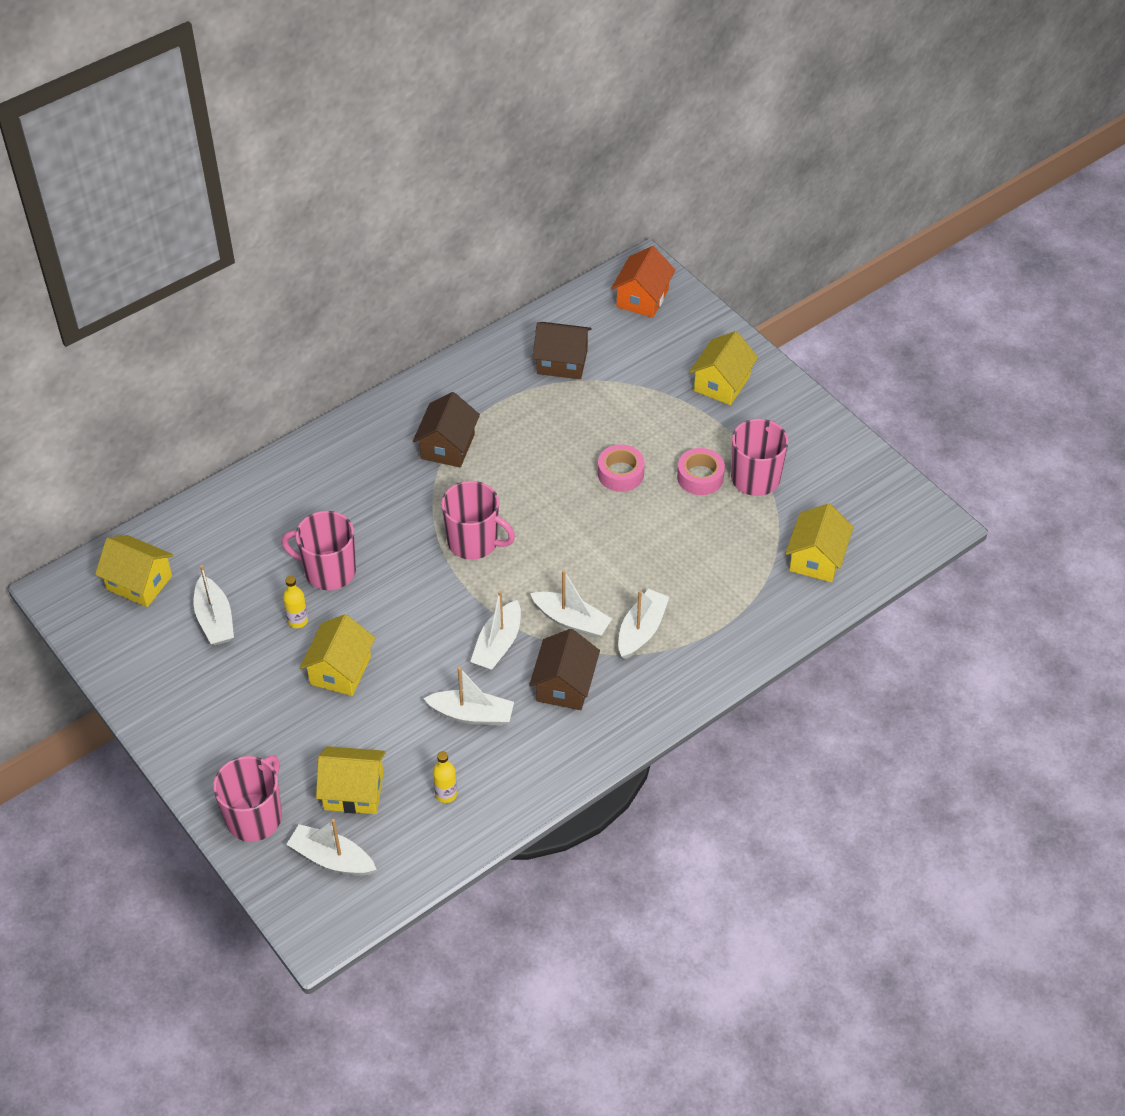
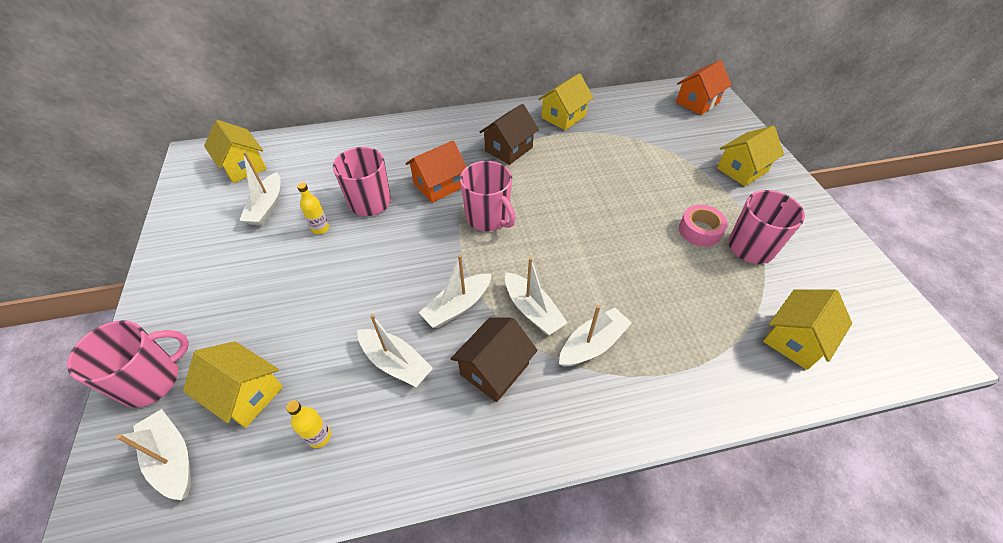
camera: 25 degrees right, 0 degrees up
yellow house [300,614,375,696] -> yellow house moved to [538,73,593,130]
brown house [533,322,592,379] -> none
pink tape [598,444,645,492] -> none
none -> orange house [406,141,466,203]

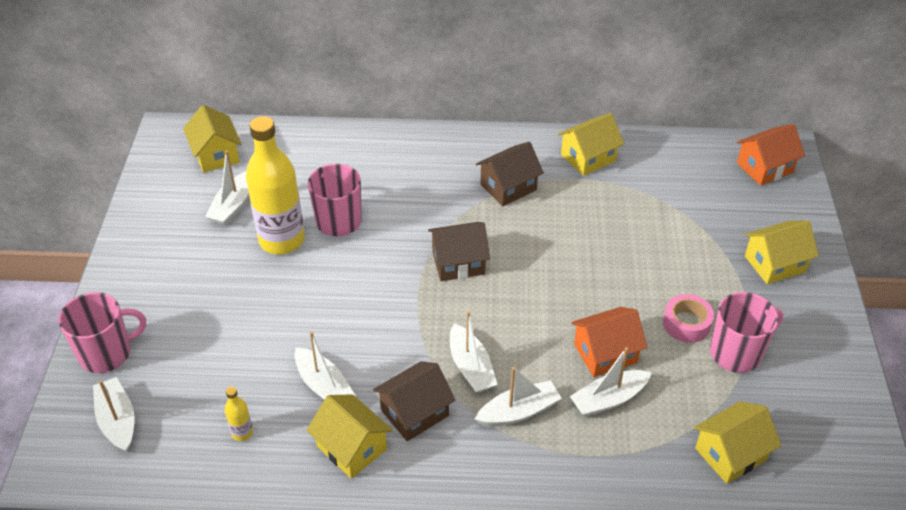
camera: 15 degrees right, 5 degrees down
yellow house [183,341,283,428] -> yellow house moved to [307,394,393,479]
yellow bottle [297,183,329,234] -> yellow bottle [246,116,305,254], size x2.47
orange house [406,141,466,203] -> orange house moved to [571,307,647,377]
white boat [419,255,492,328] -> white boat moved to [570,347,652,417]
pink mug [460,161,515,231] -> brown house [428,222,490,281]

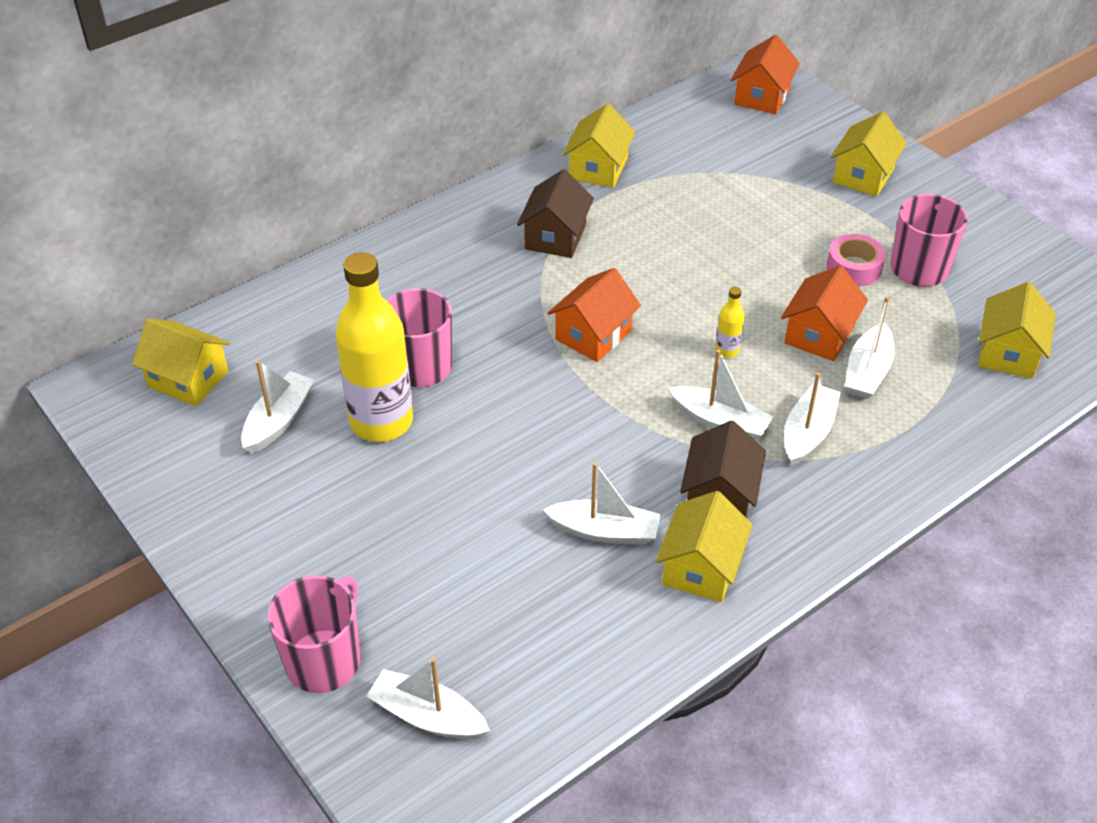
camera: 40 degrees left, 0 degrees up
white boat [205,150,249,225] -> white boat turned 135 degrees counterclockwise [241,360,314,454]
yellow bottle [224,387,253,441] -> yellow bottle moved to [715,287,745,358]
yellow house [307,394,393,479] -> yellow house turned 75 degrees counterclockwise [656,491,753,602]
brown house [428,222,490,281] -> orange house [548,268,641,362]

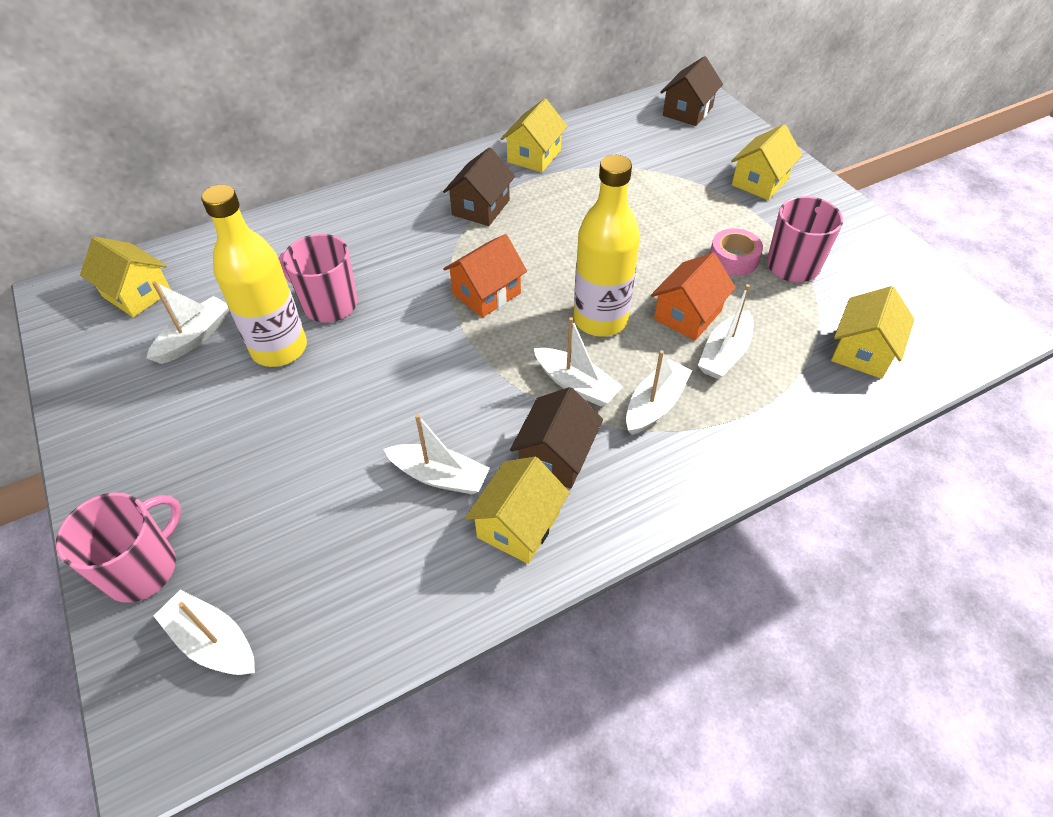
camera: 10 degrees right, 5 degrees up
yellow bottle [715,287,745,358] -> yellow bottle [574,155,640,337], size x2.47
orange house [731,35,800,114] -> brown house [660,56,723,126]

